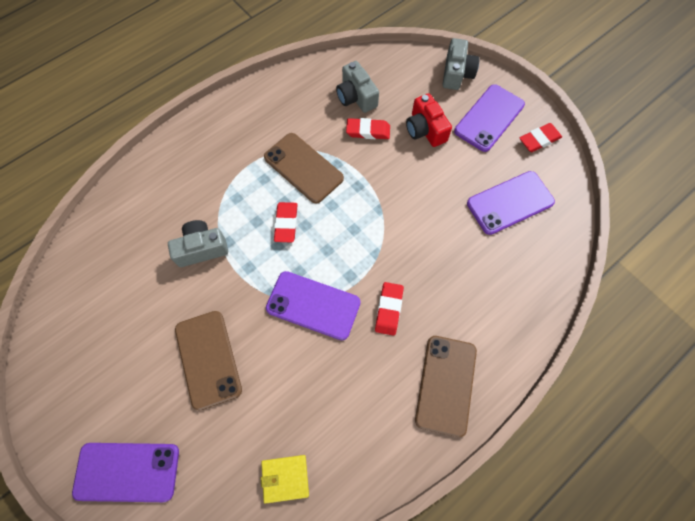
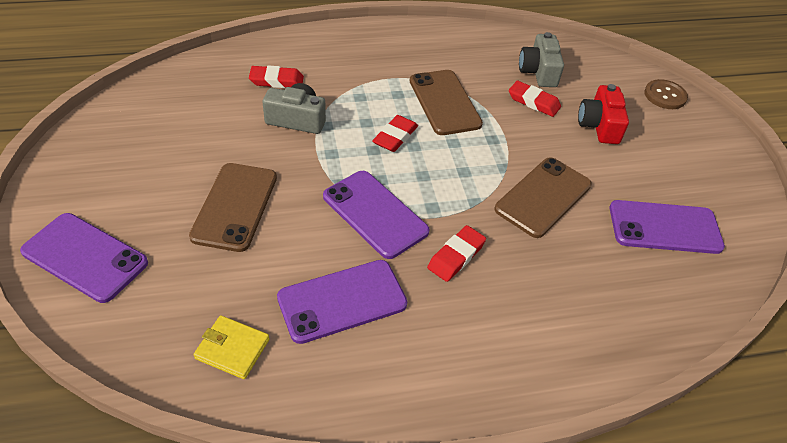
camera: 25 degrees right, 20 degrees down
brown phone [415,336,477,437] -> brown phone moved to [495,157,592,238]
grey camera [442,38,480,90] -> brown button [644,79,688,109]
purple phone [454,84,525,152] -> purple phone moved to [277,260,407,344]
red eraser [520,123,562,152] -> red eraser moved to [249,66,304,88]

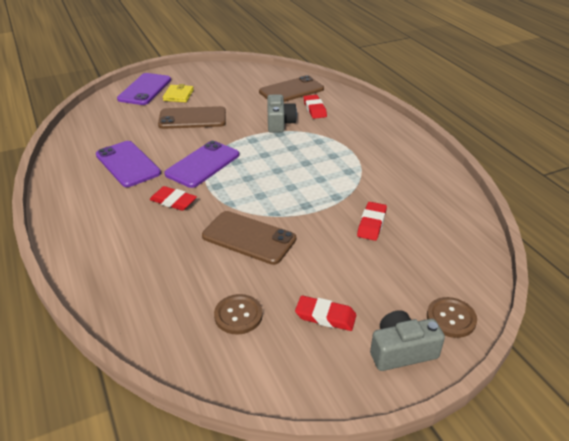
camera: 80 degrees right, 10 degrees down
yellow wallet [194,315,269,379] -> yellow wallet moved to [163,84,194,102]
red eraser [372,115,418,152] -> red eraser moved to [295,295,356,331]
brown phone [410,70,483,135] -> brown phone moved to [259,75,324,102]
grey camera [519,32,564,87] -> grey camera moved to [370,310,445,371]
red camera [578,84,629,144] -> none
purple phone [610,200,725,254] -> brown button [214,294,263,335]

